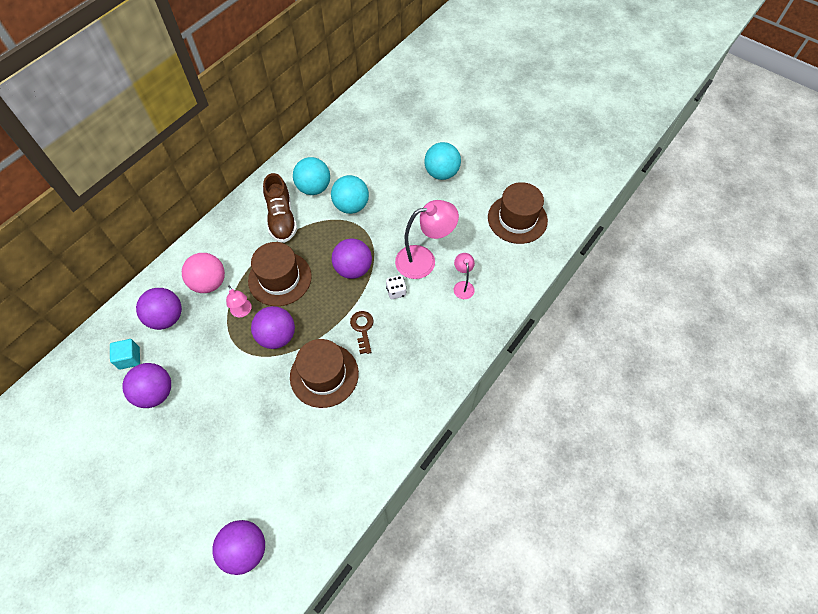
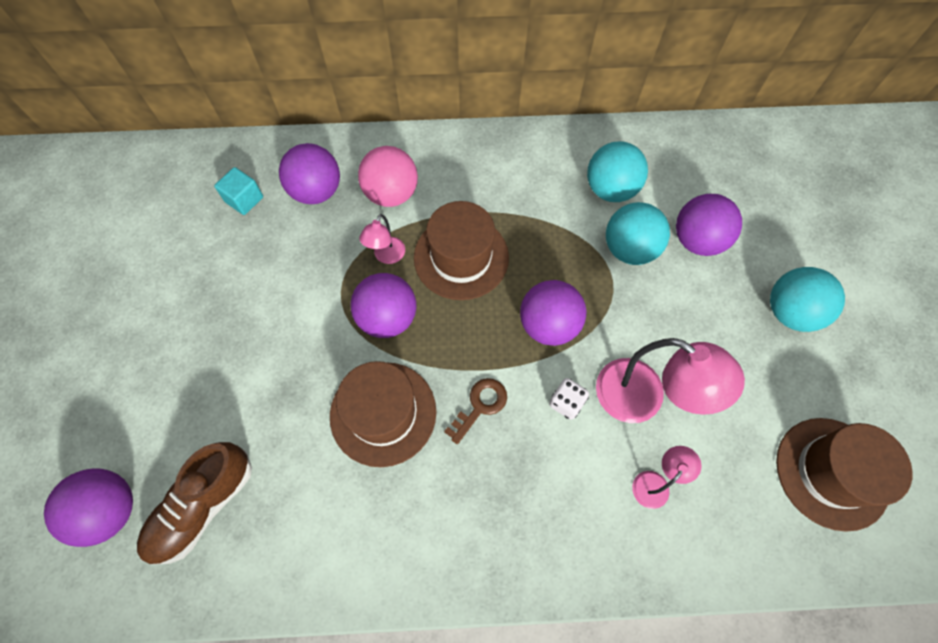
camera: 50 degrees right, 5 degrees up
purple ball [122,363,171,408] -> purple ball moved to [676,194,742,256]
brown shoe [263,173,297,243] -> brown shoe moved to [137,442,252,564]

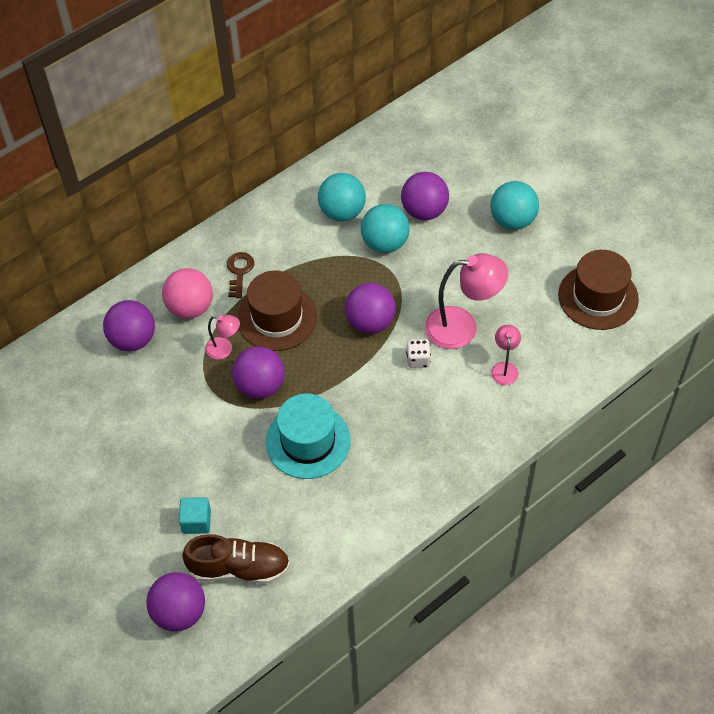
camera: 35 degrees left, 10 degrees down
brown shoe [137,442,252,564] -> brown shoe turned 90 degrees counterclockwise [182,534,290,584]
turquoise cube [214,167,263,215] -> turquoise cube moved to [179,497,211,534]
brown hat [330,361,436,467] -> turquoise hat [266,394,351,479]
pink lamp [359,214,405,264] -> pink lamp turned 60 degrees counterclockwise [205,315,240,359]
brown key [444,378,507,444] -> brown key moved to [227,252,254,298]

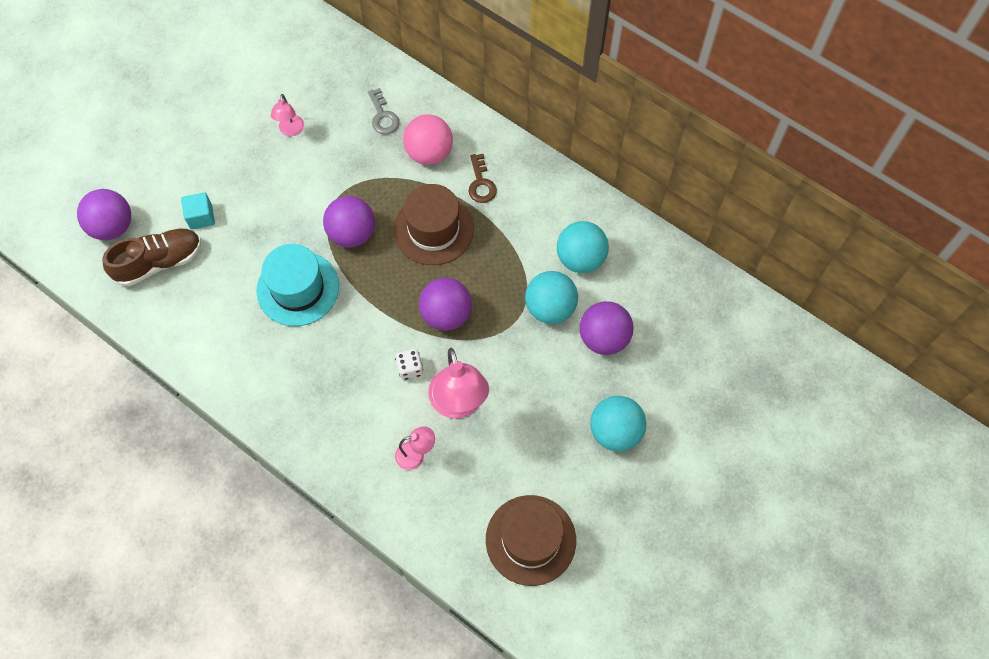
camera: 75 degrees right, 10 degrees up
purple ball [103,300,155,351] -> grey key [368,88,399,134]
brown shoe [182,534,290,584] -> brown shoe turned 105 degrees counterclockwise [102,229,201,286]
pink lamp [205,315,240,359] -> pink lamp moved to [271,94,304,136]
brown key [227,252,254,298] -> brown key turned 90 degrees clockwise [468,154,497,203]

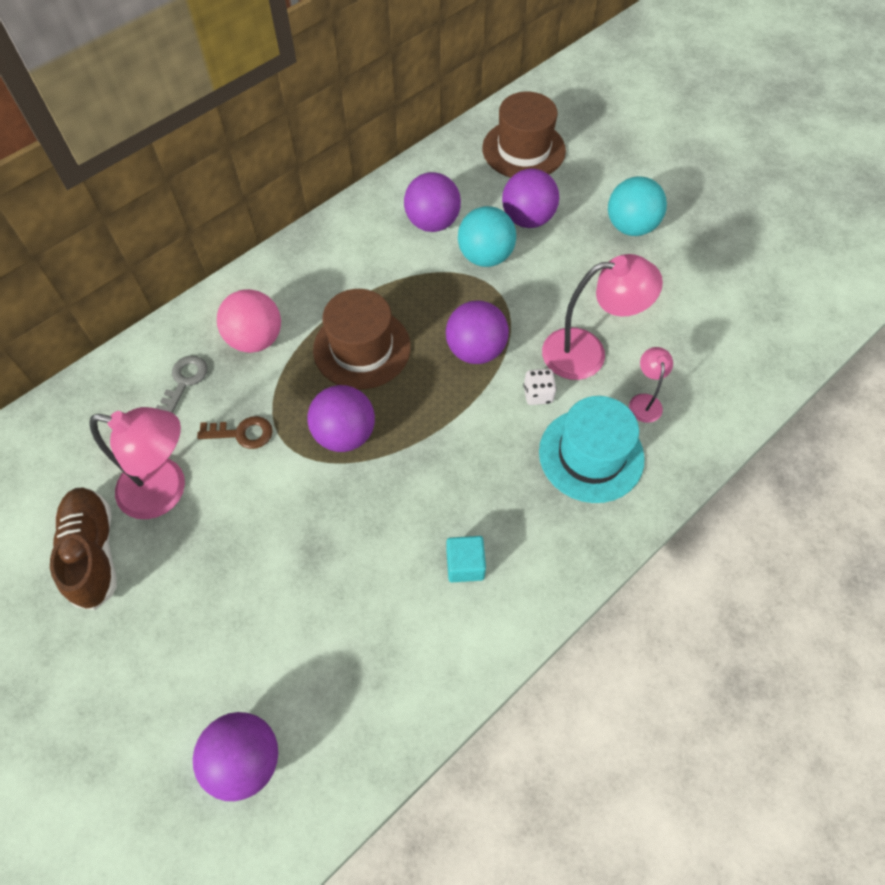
camera: 80 degrees left, 5 degrees down
brown shoe [102,229,201,286] -> brown shoe moved to [50,488,117,610]
turquoise cube [181,192,215,230] -> turquoise cube moved to [446,536,486,582]
turquoise hat [256,244,339,326] -> turquoise hat moved to [539,396,645,503]
pink lamp [271,94,304,136] -> pink lamp [89,407,185,519], size x1.95
grey key [368,88,399,134] -> grey key turned 60 degrees counterclockwise [156,355,208,413]
brown key [468,154,497,203] -> brown key moved to [197,416,273,449]
brown hat [486,495,576,586] -> brown hat moved to [482,92,566,177]
turquoise ball [557,221,609,273] -> purple ball [404,172,461,232]

